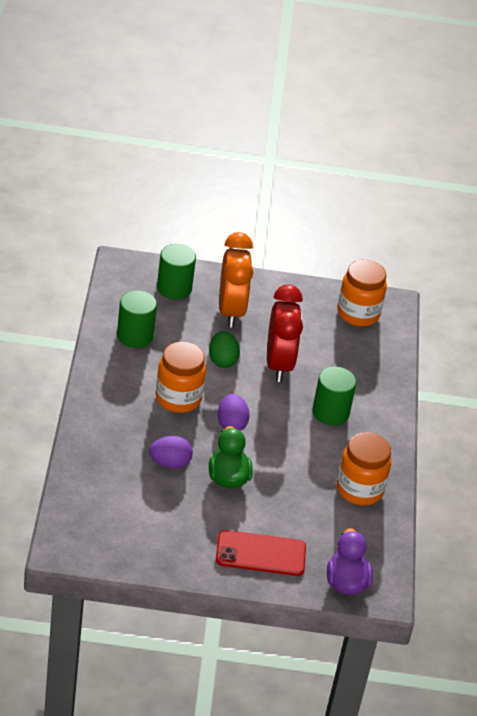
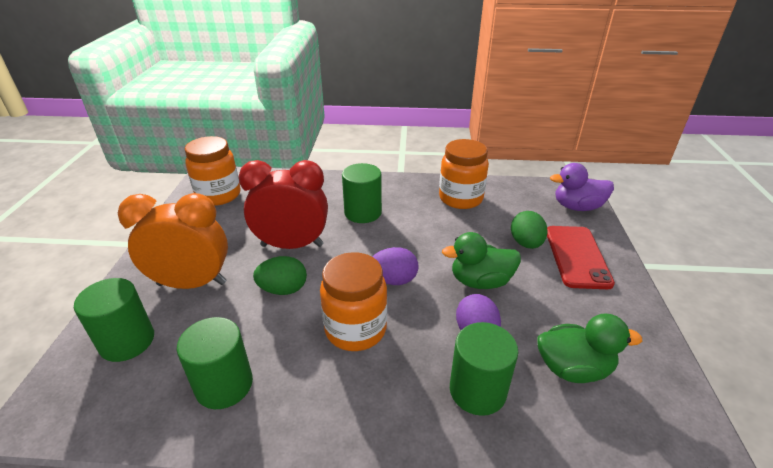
camera: 85 degrees left, 5 degrees down
none -> green cylinder [450,322,518,416]
none -> green egg [511,211,548,249]
none -> green duck [537,314,642,383]

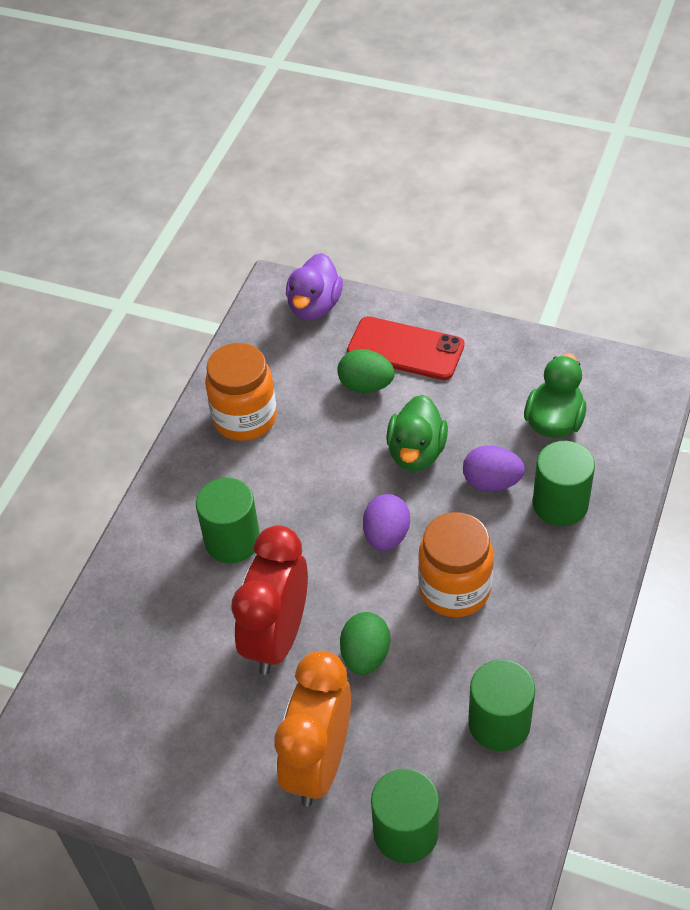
camera: 70 degrees left, 15 degrees up
orange jar [185,136,241,206] -> none

